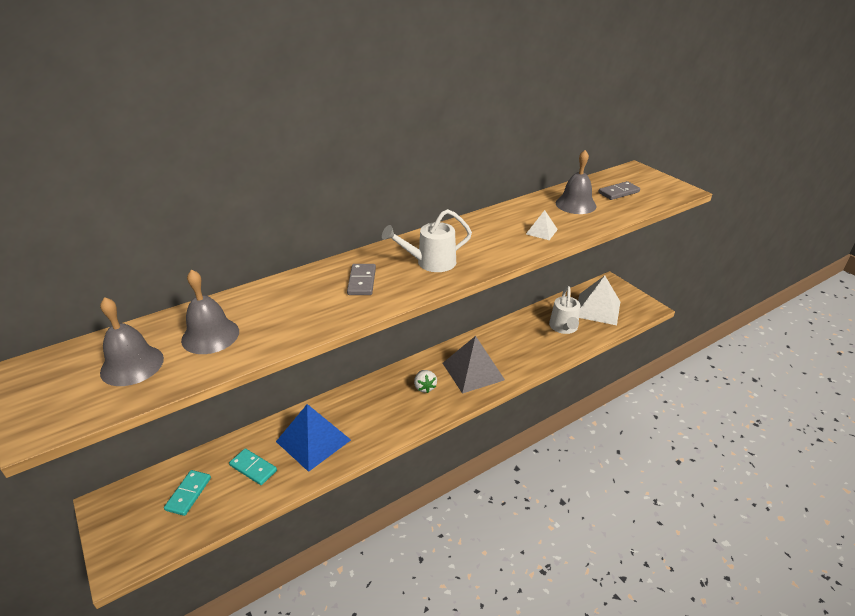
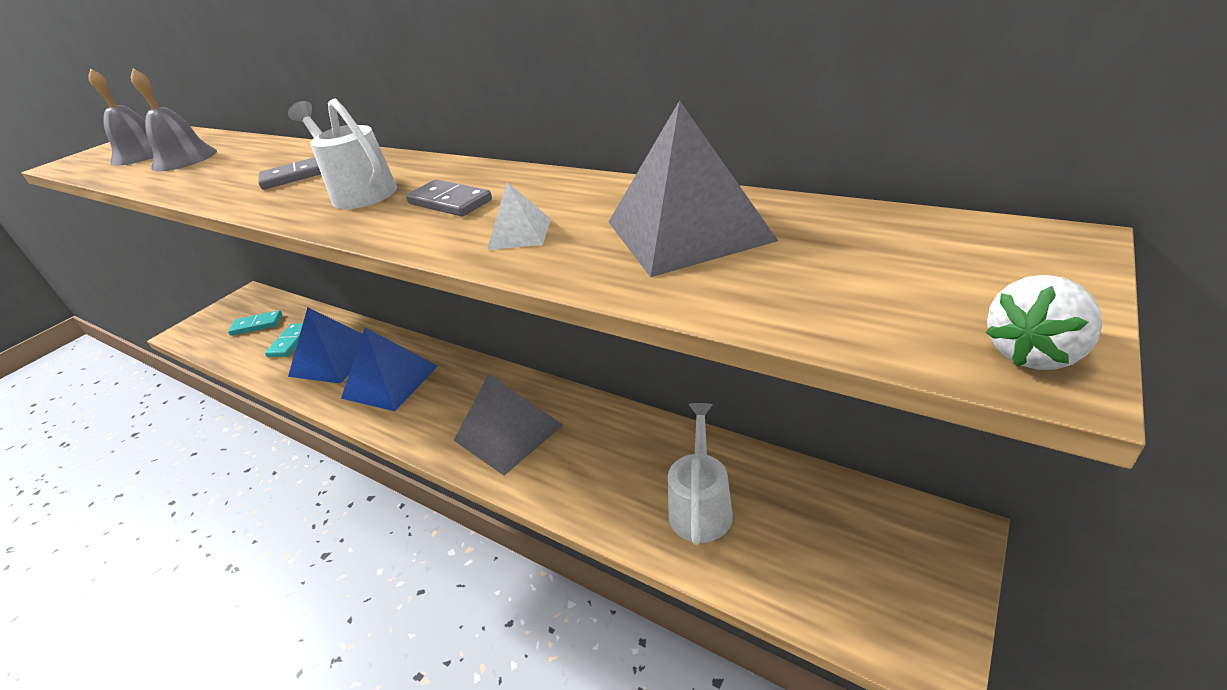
camera: 70 degrees right, 0 degrees up
white strawberry [414,370,437,393] -> white strawberry moved to [985,275,1102,370]
white watering can [549,286,580,334] -> white watering can turned 120 degrees clockwise [668,403,733,545]
grey bell [556,150,596,214] -> grey pyramid [609,100,778,277]
white pyramid [578,276,620,325] -> none
grey domino [598,181,640,200] -> grey domino moved to [406,179,492,217]
none -> blue pyramid [341,328,438,411]

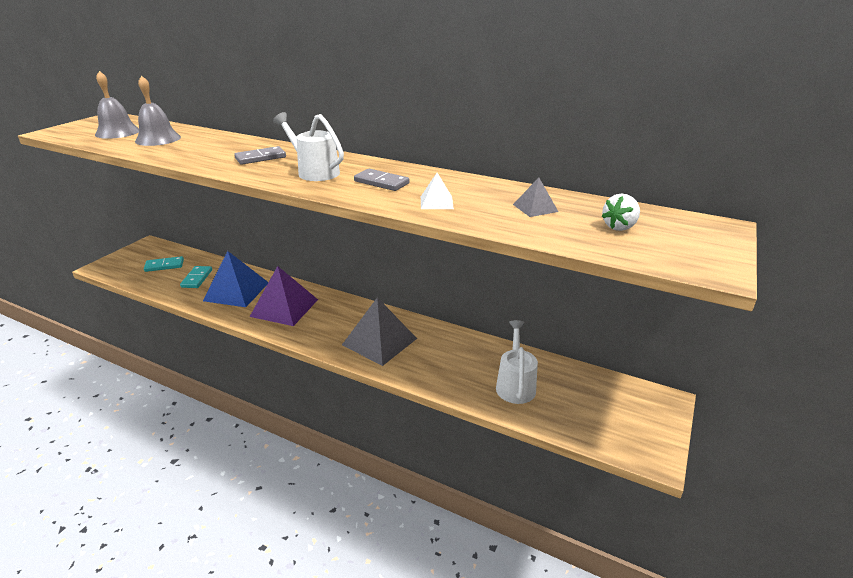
camera: 10 degrees left, 5 degrees down
blue pyramid [341,328,438,411] -> purple pyramid [250,266,318,326]
grey pyramid [609,100,778,277] -> grey pyramid [513,177,558,217], size x0.47
white strawberry [985,275,1102,370] -> white strawberry moved to [602,194,640,231]

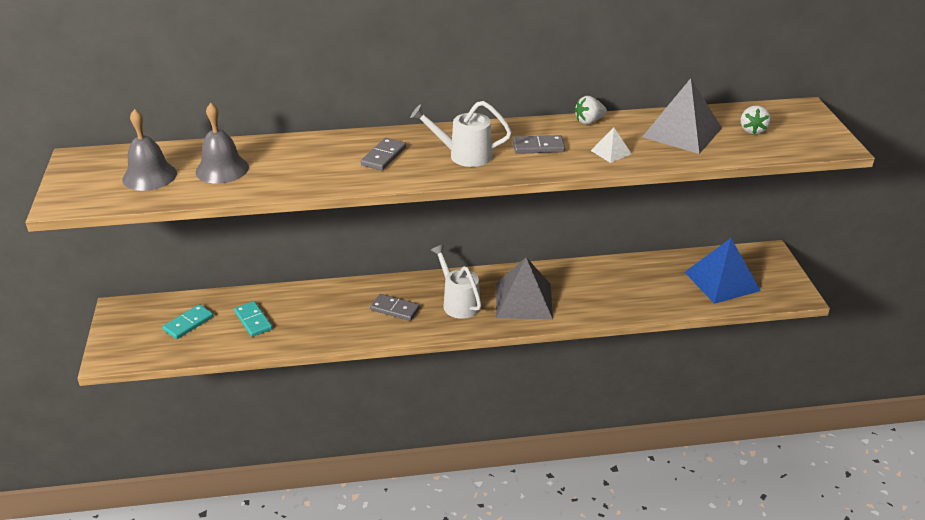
camera: 35 degrees left, 5 degrees up
blue pyramid [203,251,268,307] -> blue pyramid moved to [685,238,761,304]
purple pyramid [250,266,318,326] -> grey domino [370,294,420,321]
white watering can [496,320,538,404] -> white watering can moved to [431,244,482,319]
grey pyramid [513,177,558,217] -> grey pyramid [642,78,722,154], size x2.15
none -> white strawberry [574,96,607,124]

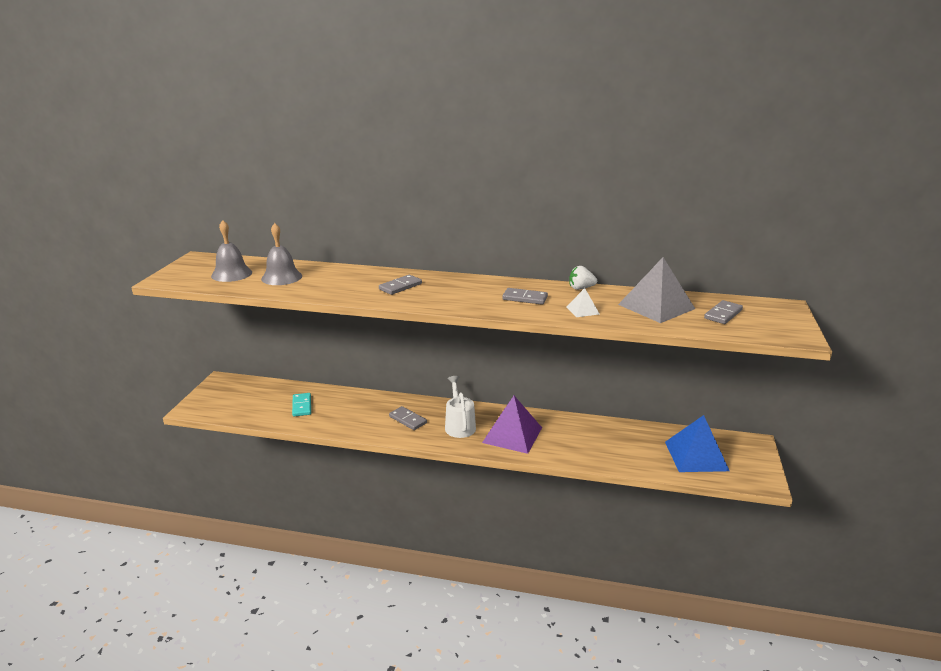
camera: 20 degrees right, 10 degrees down
turquoise domino [162,304,214,339] -> none
white watering can [410,101,512,167] -> none
grey pyramid [496,257,553,320] -> purple pyramid [482,396,542,454]
white strawberry [741,105,771,134] -> grey domino [704,300,743,324]

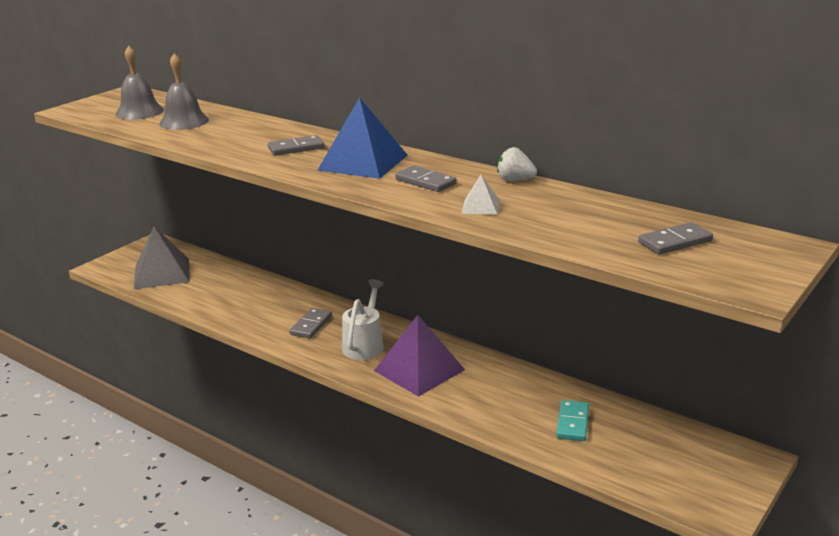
camera: 25 degrees right, 0 degrees up
turquoise domino [292,393,311,417] -> turquoise domino moved to [556,400,589,441]
grey domino [389,406,427,430] -> grey domino turned 45 degrees clockwise [289,308,332,339]
grey pyramid [618,257,695,323] -> grey pyramid moved to [134,226,190,289]
blue pyramid [665,415,729,472] -> blue pyramid moved to [317,97,408,179]

